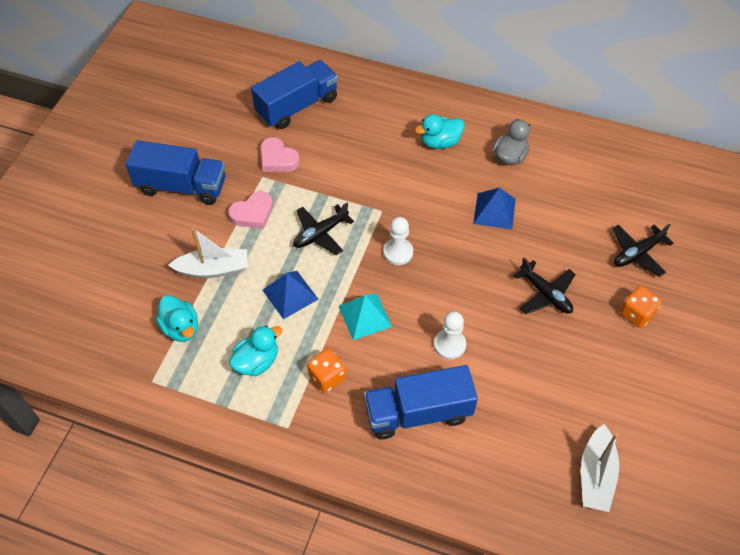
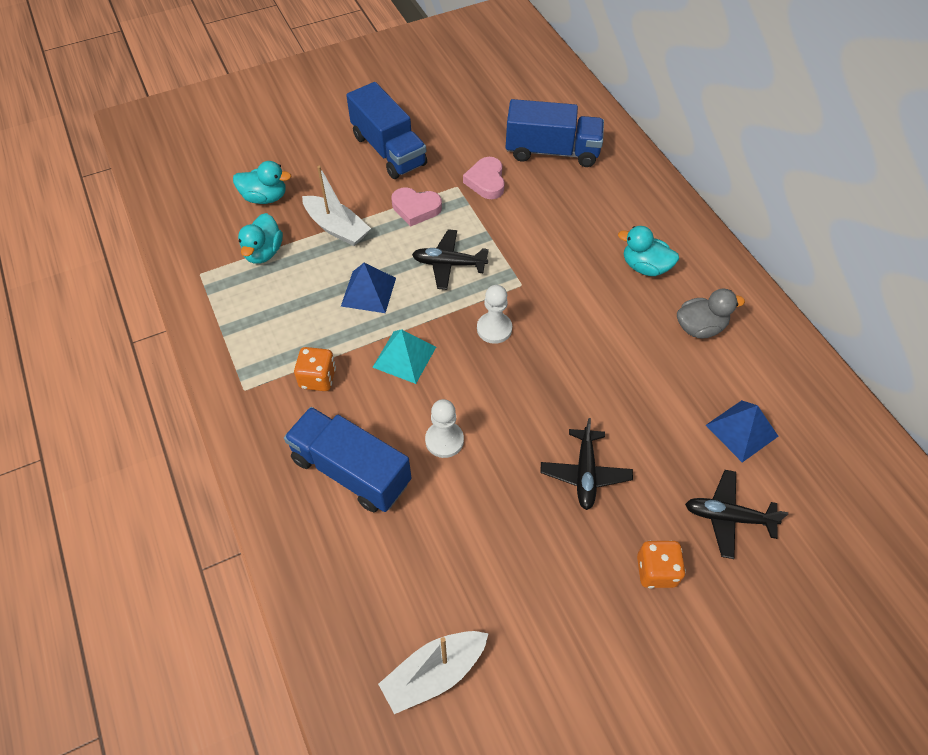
camera: 45 degrees right, 0 degrees up
turquoise duck [229,325,283,376] -> turquoise duck moved to [233,161,291,204]
blue pyramid [473,187,516,229] -> blue pyramid moved to [706,400,779,462]

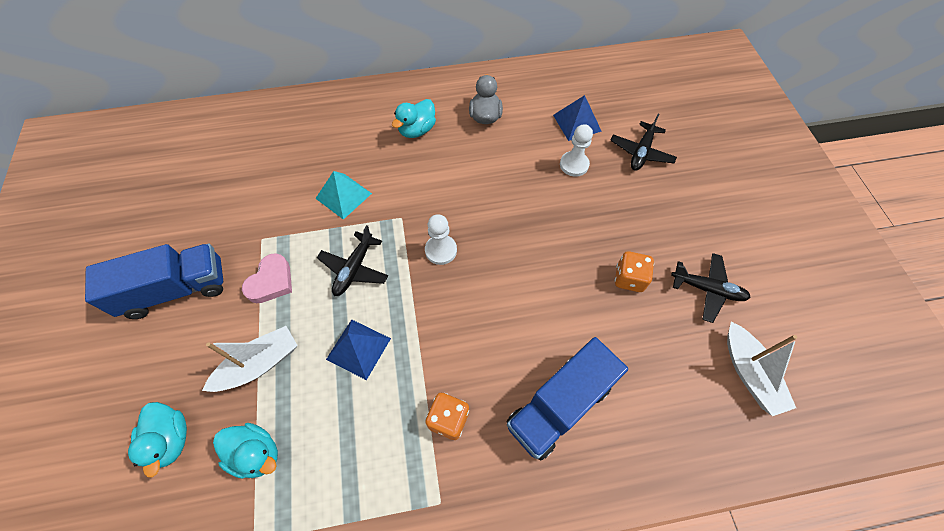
camera: 75 degrees left, 5 degrees up
turquoise duck [233,161,291,204] -> turquoise duck turned 135 degrees clockwise [128,402,187,478]
turquoise pyramid [372,329,436,384] -> turquoise pyramid moved to [315,171,372,220]
white pawn [425,399,464,458] -> white pawn moved to [560,124,593,177]
pink heart [463,157,505,199] -> none
blue truck [506,99,604,167] -> none
black plane [540,418,633,510] -> black plane moved to [671,253,751,323]
orange dice [637,540,686,589] -> orange dice moved to [615,251,654,292]

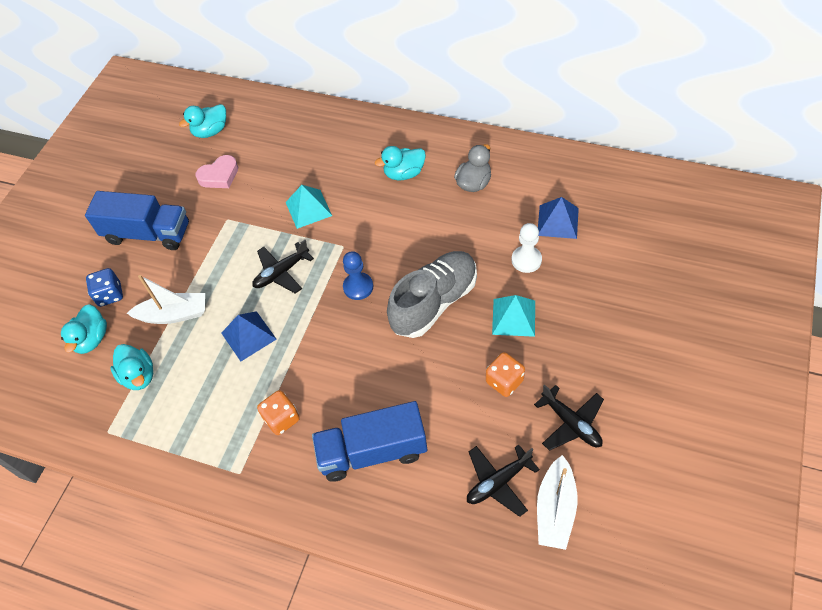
camera: 35 degrees right, 5 degrees down
pink heart [242,253,292,303] -> pink heart moved to [195,155,238,188]
white pawn [425,214,457,265] -> blue pawn [343,251,373,300]
black plane [610,114,677,171] -> black plane moved to [467,445,540,517]
none -> blue dice [86,268,123,307]
none -> turquoise duck [179,104,226,138]
none -> grey shoe [387,251,477,338]
none -> turquoise pyramid [492,295,535,337]

